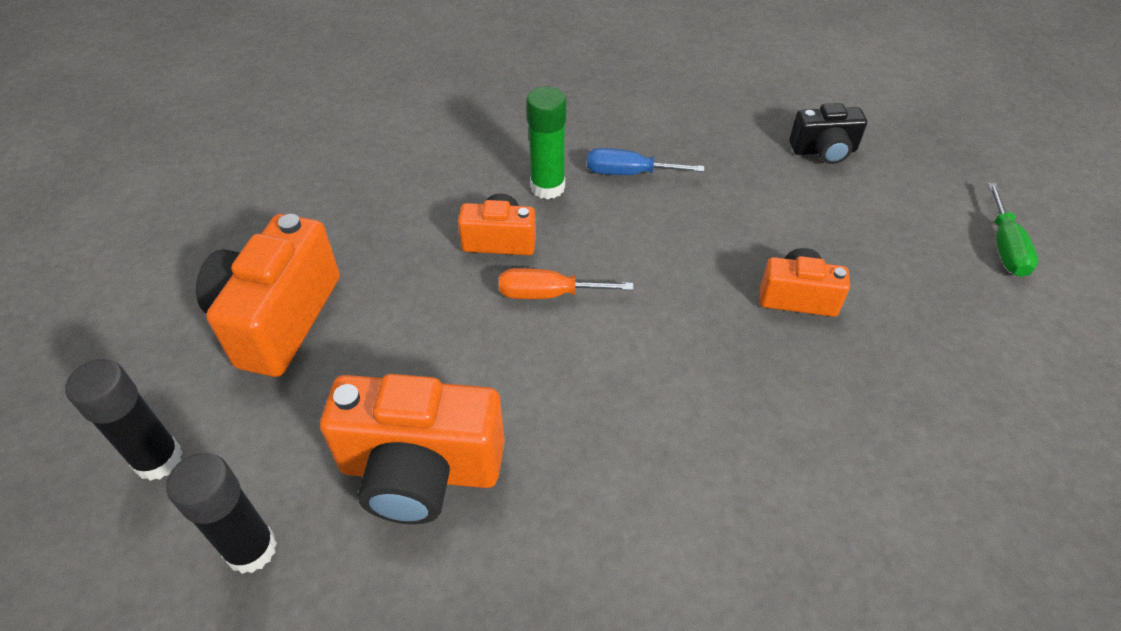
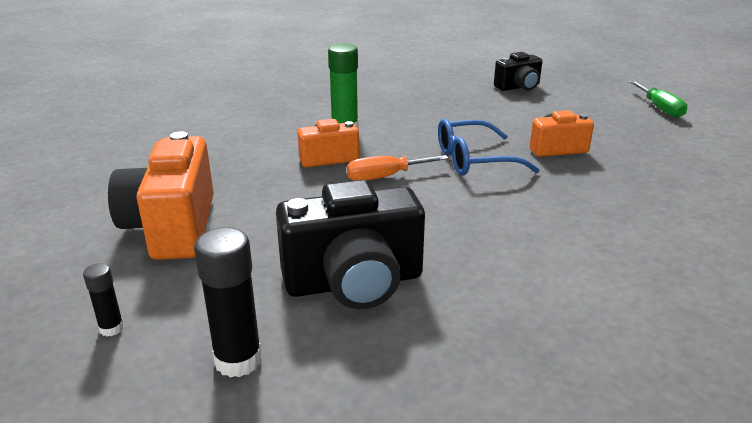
camera: 20 degrees left, 20 degrees down
black glue stick [65,359,183,481] -> black glue stick [83,263,124,336], size x0.53
orange camera [320,374,505,524] -> black camera [276,180,425,309]
blue screwdriver [587,148,704,175] -> none
none -> blue glasses [438,119,540,175]

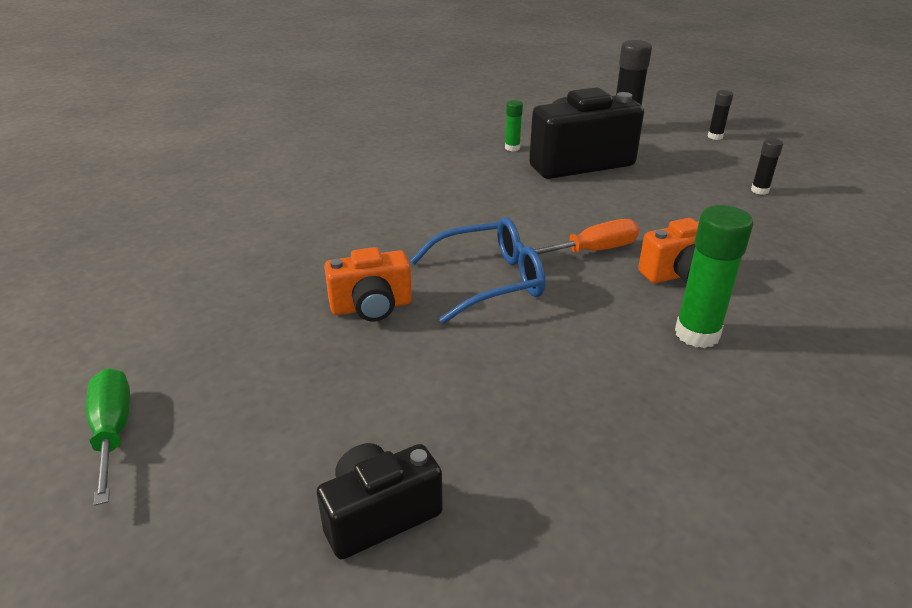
camera: 175 degrees right, 5 degrees up
orange camera [108,131,214,260] -> black glue stick [751,138,783,195]
none -> green glue stick [505,100,523,151]

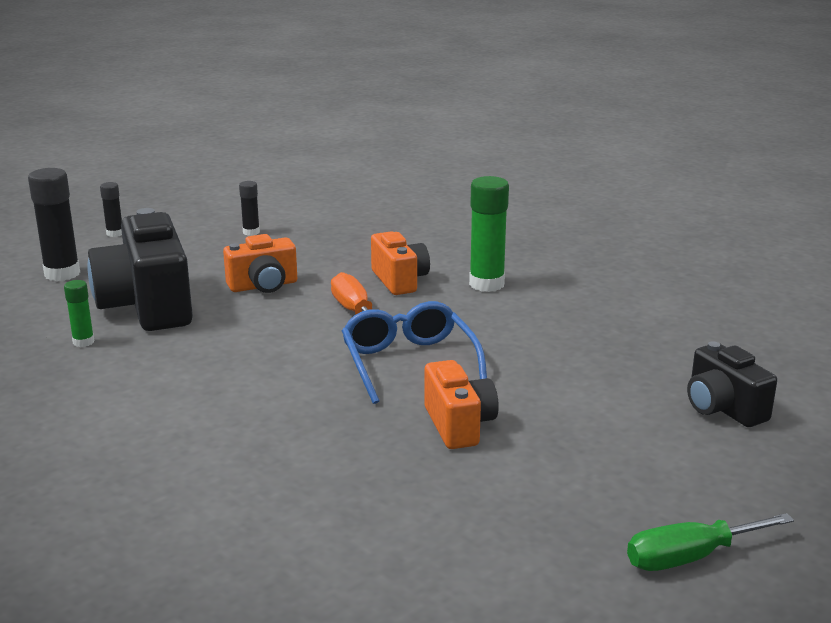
camera: 90 degrees left, 10 degrees down
none -> orange camera [223,234,297,293]

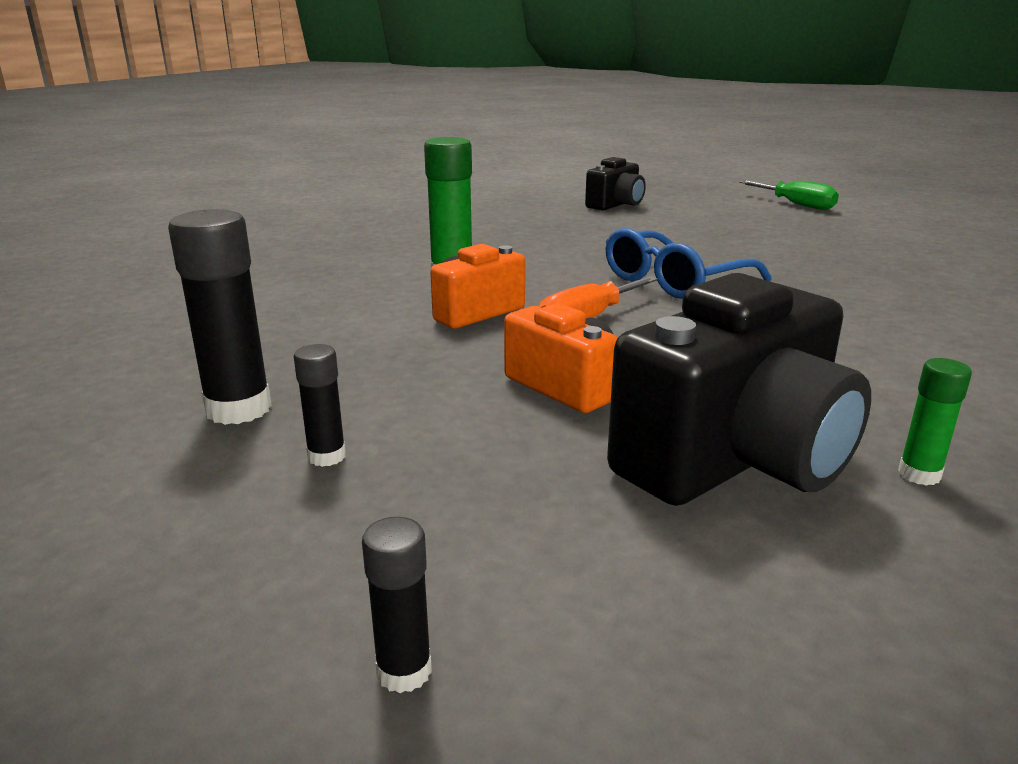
camera: 110 degrees left, 0 degrees up
black glue stick [28,168,80,281] -> black glue stick moved to [168,209,272,425]
orange camera [424,360,499,449] -> none

